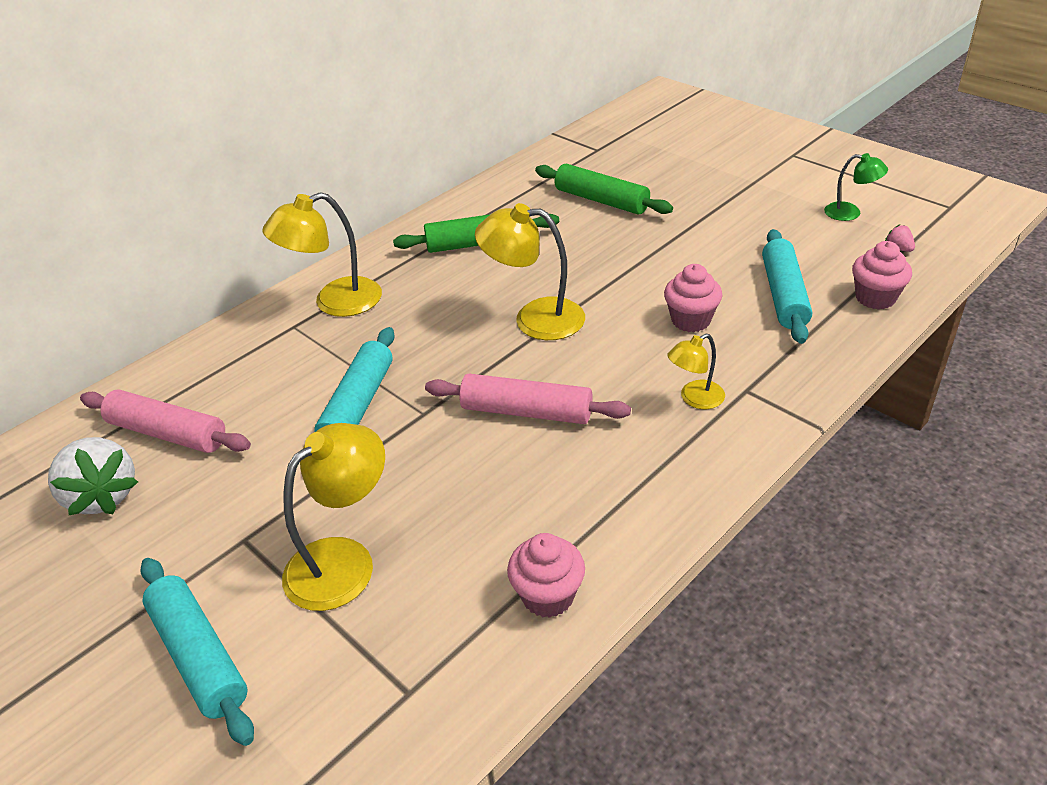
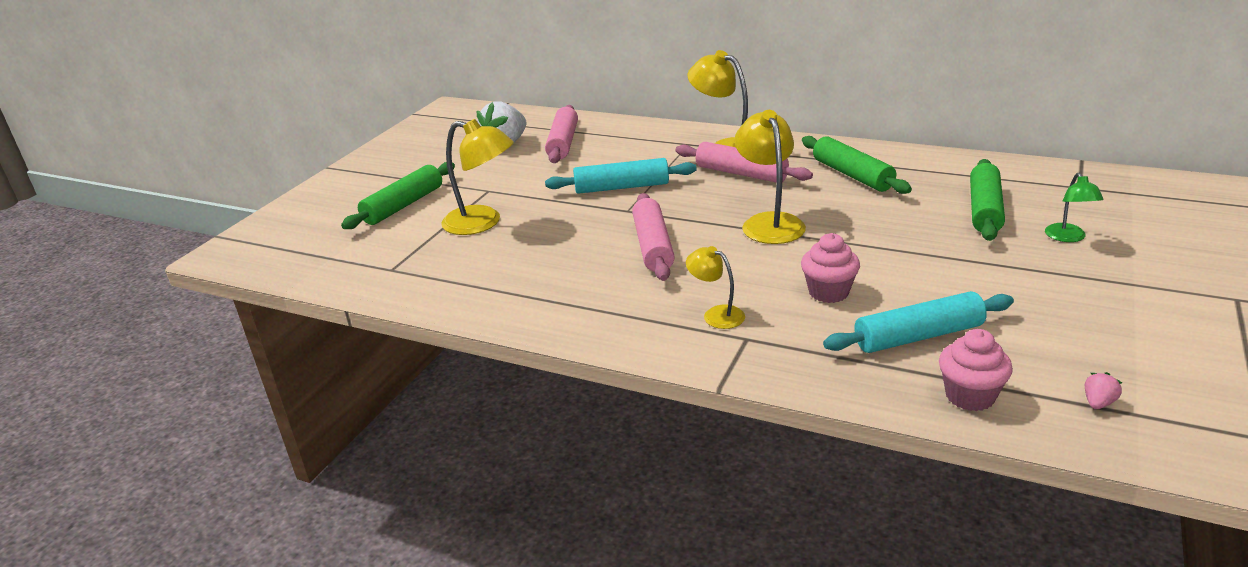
camera: 70 degrees right, 10 degrees down
turquoise rolling pin [140,558,254,746] -> green rolling pin [341,162,455,229]
pink cupcake [507,533,585,618] -> none
green lamp [824,153,888,221] -> green lamp moved to [1045,173,1104,242]
none -> pink rolling pin [676,142,813,182]

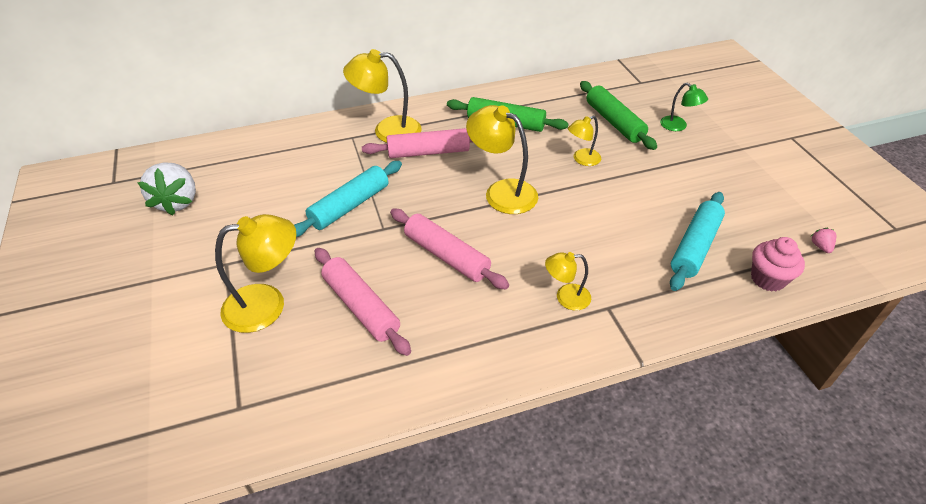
camera: 45 degrees left, 15 degrees up
green rolling pin [341,162,455,229] -> none
pink rolling pin [545,105,578,163] -> pink rolling pin moved to [315,248,411,356]
pink cupcake [801,233,860,303] -> none
none -> yellow lamp [568,116,601,166]

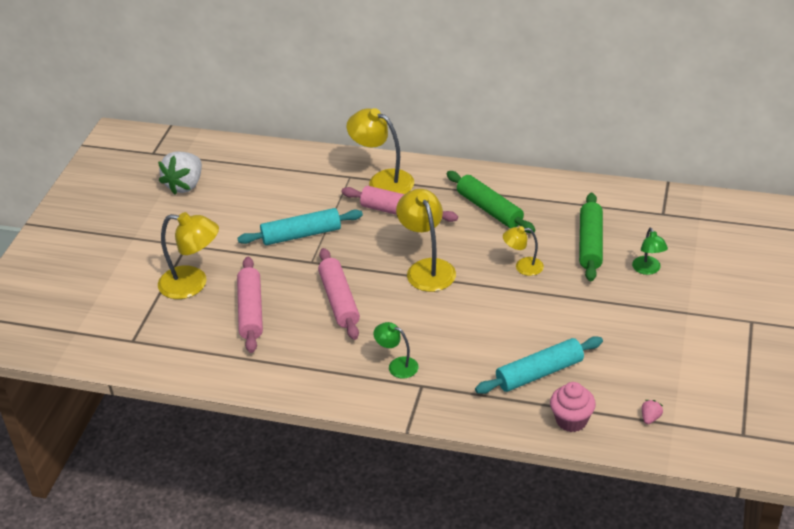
camera: 35 degrees right, 5 degrees down
yellow lamp [545,252,591,311] -> green lamp [373,322,419,378]

